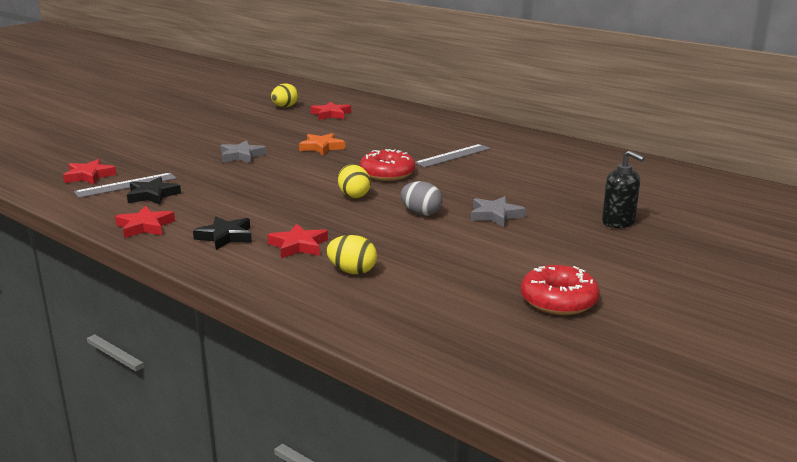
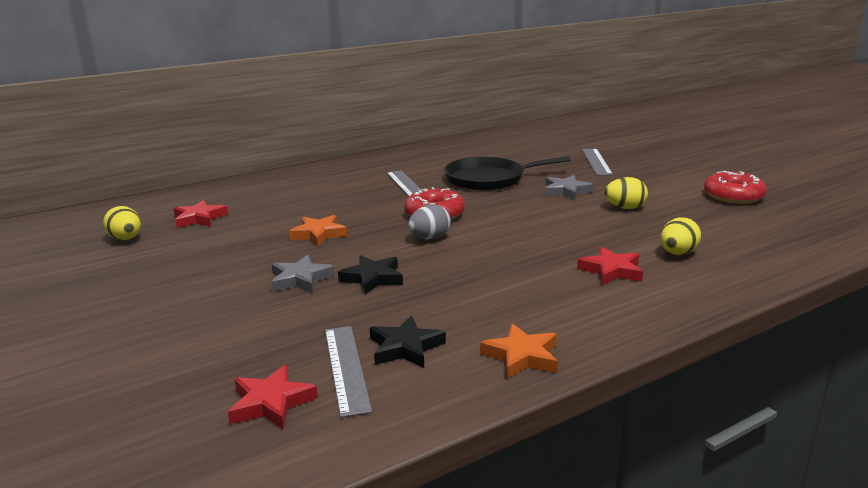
camera: 70 degrees left, 0 degrees up
red star [115,206,175,238] -> orange star [480,323,558,379]
black star [193,216,252,250] -> black star moved to [338,255,403,294]
yellow egg [338,164,371,198] -> yellow egg moved to [605,177,648,209]
grey egg [401,181,443,216] -> grey egg moved to [408,204,451,240]
black soap dispenser [602,150,645,228] -> grey ruler [582,149,613,175]
none -> black pan [444,156,570,191]

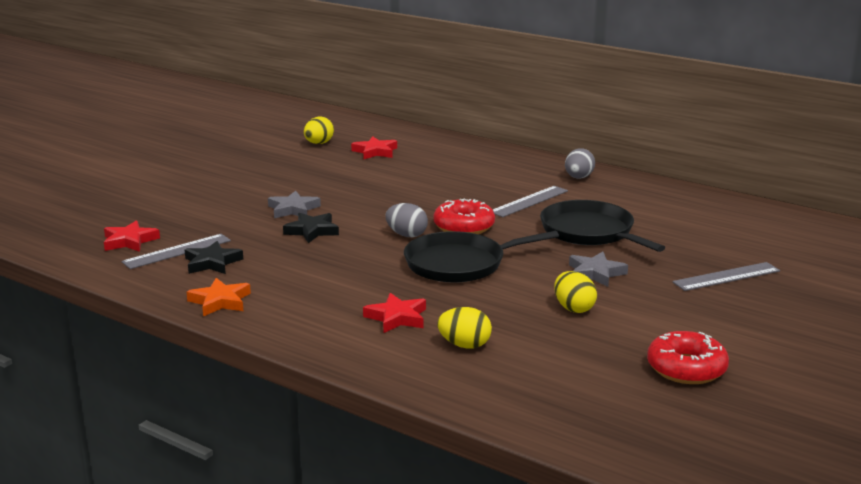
camera: 65 degrees right, 0 degrees up
orange star [289,215,347,246] -> none
none -> black pan [404,231,559,283]
none -> grey egg [565,149,595,178]

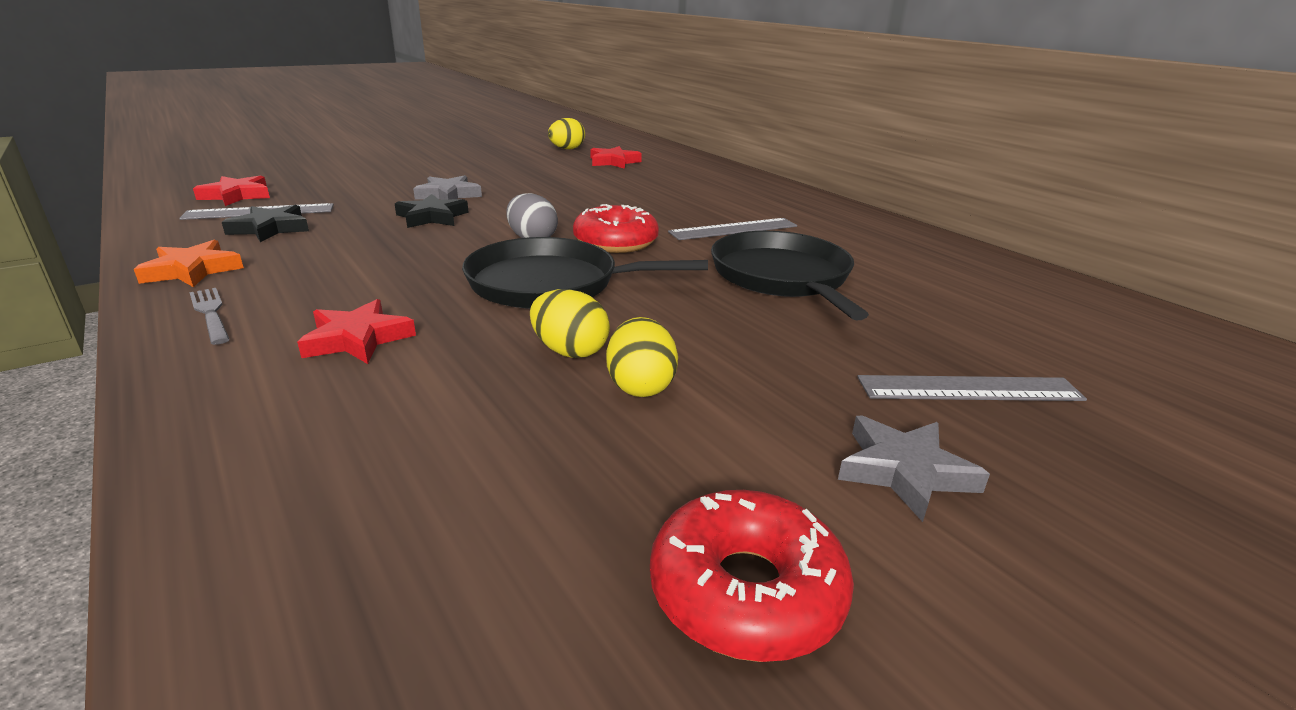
camera: 20 degrees right, 5 degrees up
yellow egg [437,307,492,349] -> yellow egg moved to [530,289,610,358]
grey egg [565,149,595,178] -> none
grey star [569,252,628,287] -> grey star moved to [838,416,990,522]
none -> grey fork [189,288,230,345]

